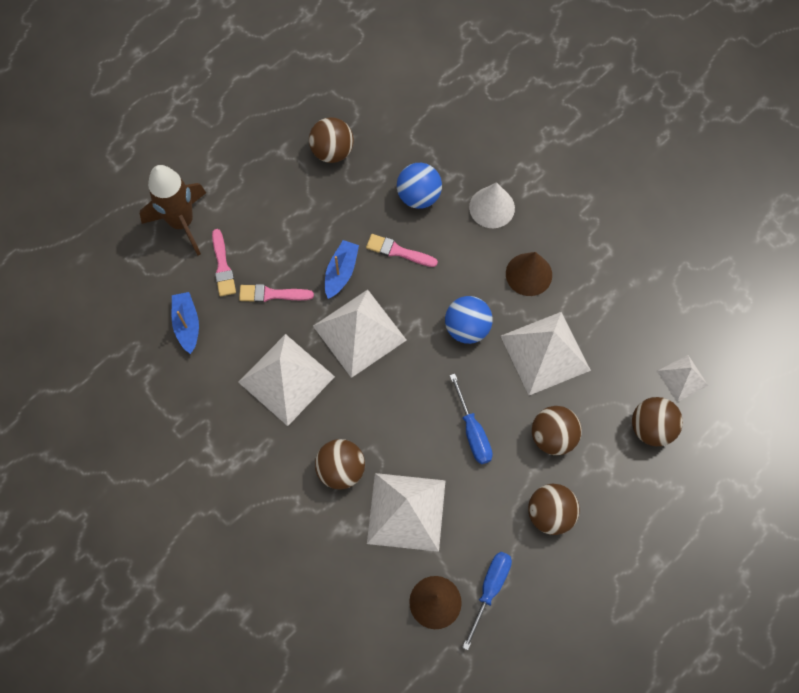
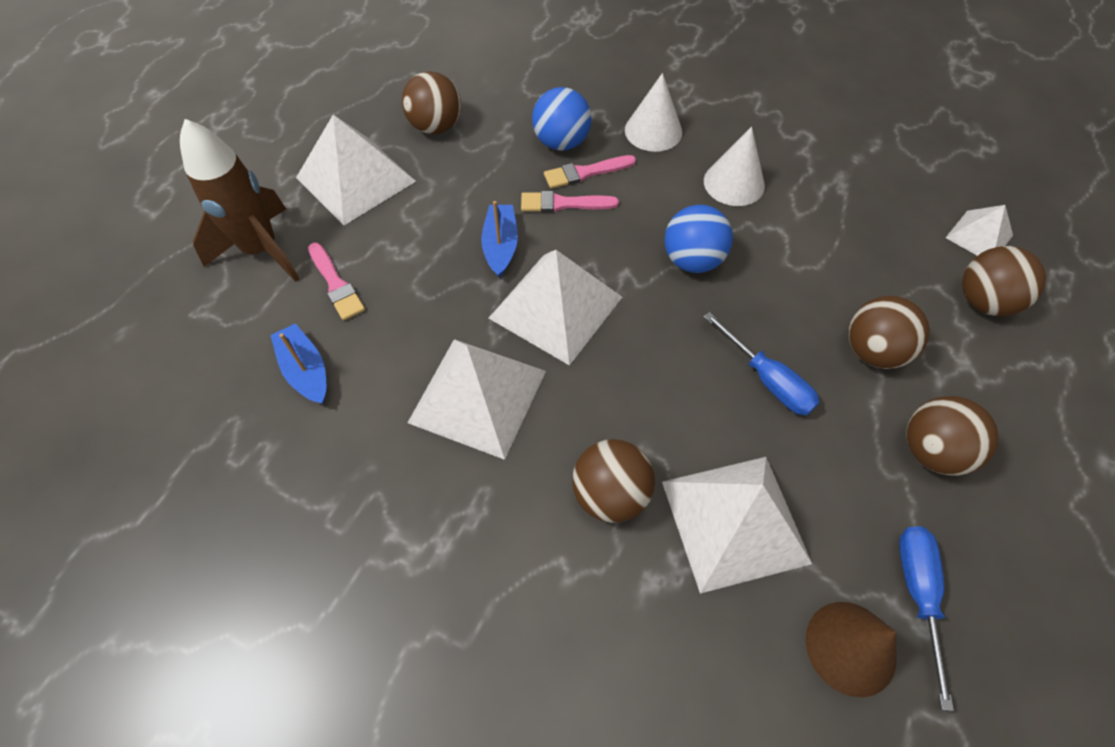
camera: 20 degrees left, 10 degrees down
pink brush [239,284,314,302] -> pink brush moved to [544,155,636,189]
white pyramid [501,312,591,395] -> white pyramid moved to [296,115,416,225]
brown cone [506,252,552,296] -> white cone [704,127,765,206]

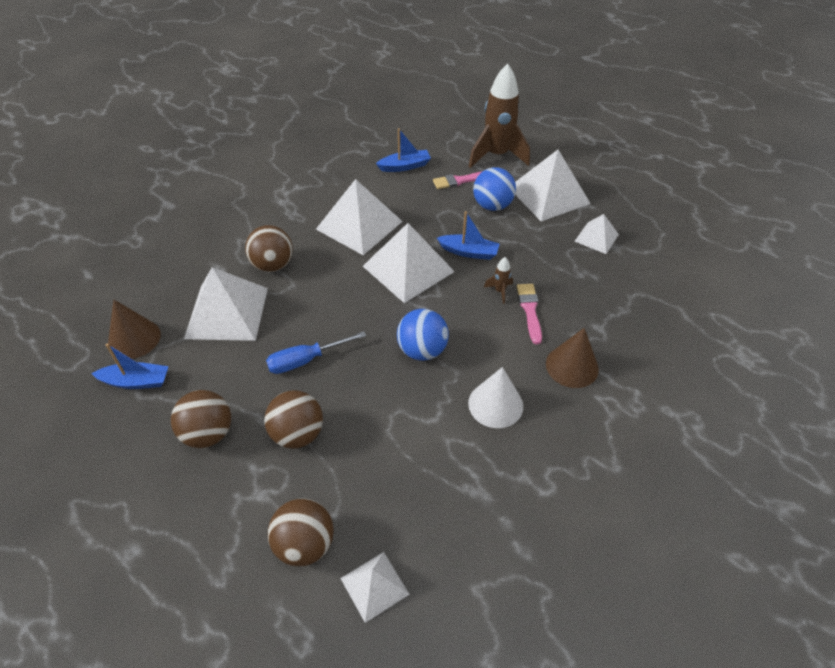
camera: 105 degrees right, 10 degrees down
brown ball [402,71,461,134] -> white pyramid [574,214,619,254]
pink brush [521,191,619,212] -> brown rocket [484,257,513,304]
blue ball [532,87,591,151] -> blue ball moved to [473,167,516,211]
white cone [625,73,682,152] -> brown cone [546,328,599,388]
blue screwdriver [899,526,954,711] -> blue boat [91,344,169,389]

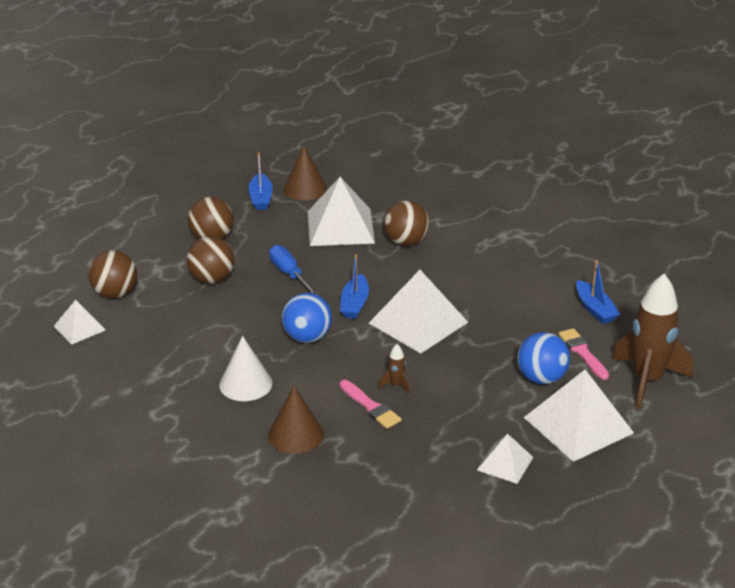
camera: 85 degrees right, 15 degrees down
white pyramid [316,179,403,255] -> none
blue boat [437,211,499,260] -> blue boat moved to [340,254,369,319]
pink brush [517,284,542,344] -> pink brush turned 60 degrees clockwise [340,380,402,429]

